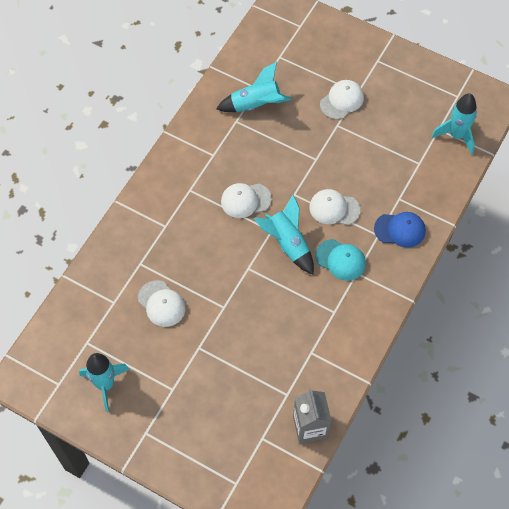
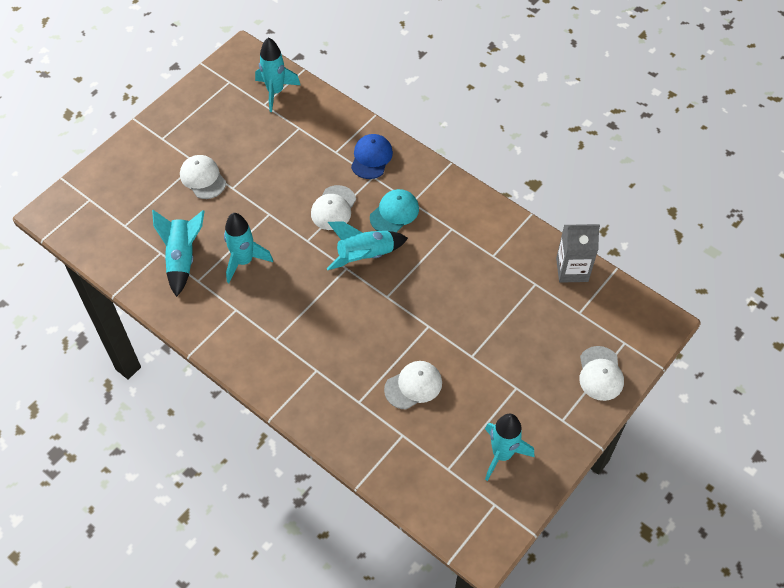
camera: 80 degrees left, 5 degrees down
white cap [221,183,272,218] -> white cap moved to [579,346,624,401]
none -> turquoise rocket [224,213,273,283]

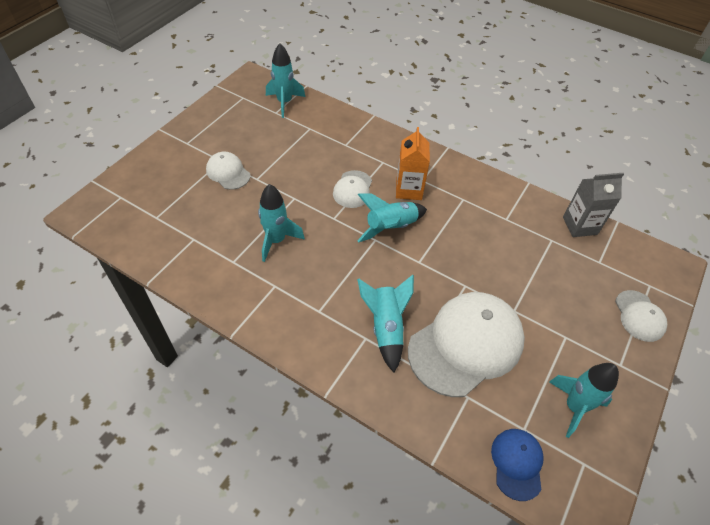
camera: 10 degrees left, 5 degrees down
turquoise rocket [152,210,205,297] -> turquoise rocket moved to [357,275,414,372]
blue cap [351,134,393,179] -> blue cap moved to [491,429,544,501]
turquoise cap [370,189,419,232] -> orange carton [396,127,430,200]
white cap [384,361,442,410] -> white cap [408,292,525,397], size x2.04

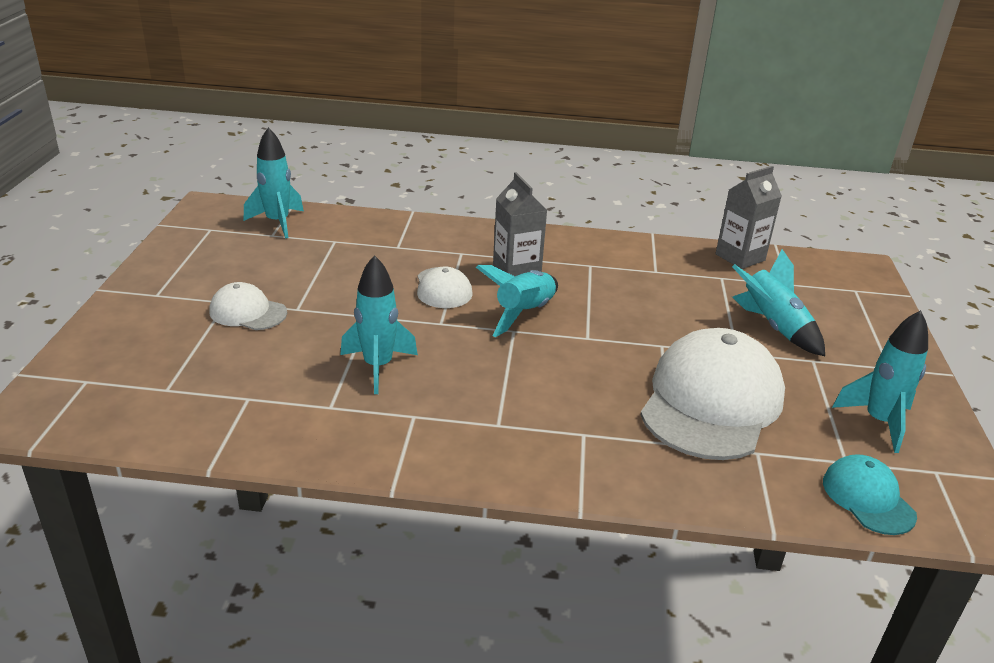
camera: 25 degrees left, 20 degrees down
turquoise rocket [357,275,414,372] -> turquoise rocket moved to [732,249,825,356]
orange carton [396,127,430,200] -> grey carton [493,172,547,277]
blue cap [491,429,544,501] -> turquoise cap [823,454,917,535]
white cap [615,290,667,342] -> none

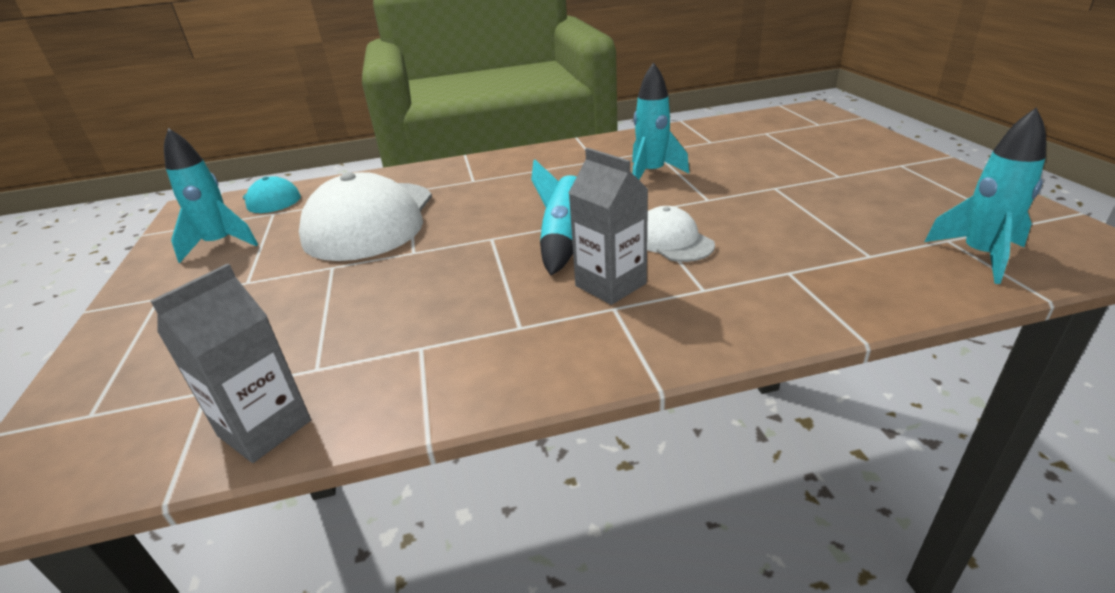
camera: 165 degrees right, 0 degrees up
white cap [210,282,287,330] -> none
turquoise rocket [732,249,825,356] -> none

